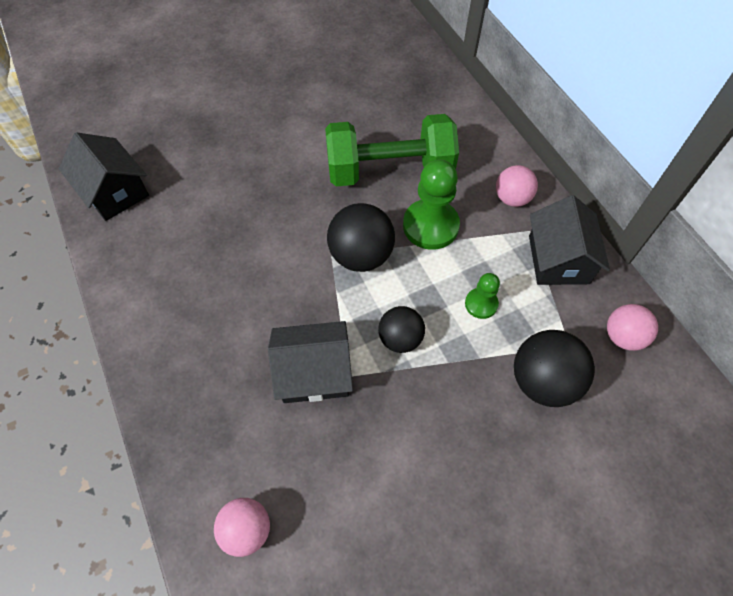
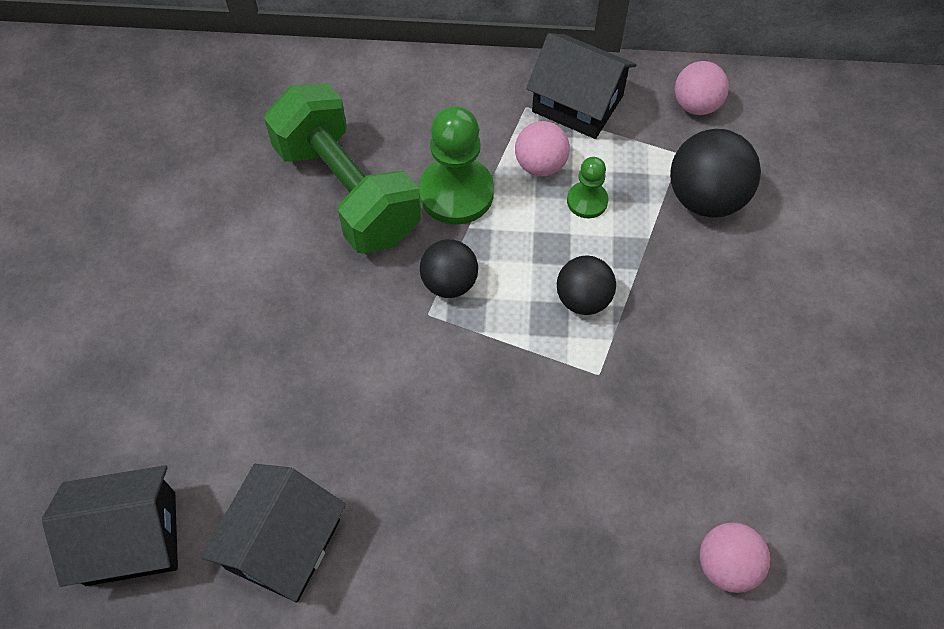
camera: 60 degrees left, 0 degrees up
black house [268,321,353,403] -> black house moved to [201,464,346,603]
green dumbbell [325,114,459,186] -> green dumbbell turned 60 degrees counterclockwise [264,84,421,253]
black ball [327,203,395,272] -> black ball [420,239,478,298], size x0.64
pink ball [496,165,538,207] -> pink ball moved to [515,121,570,177]

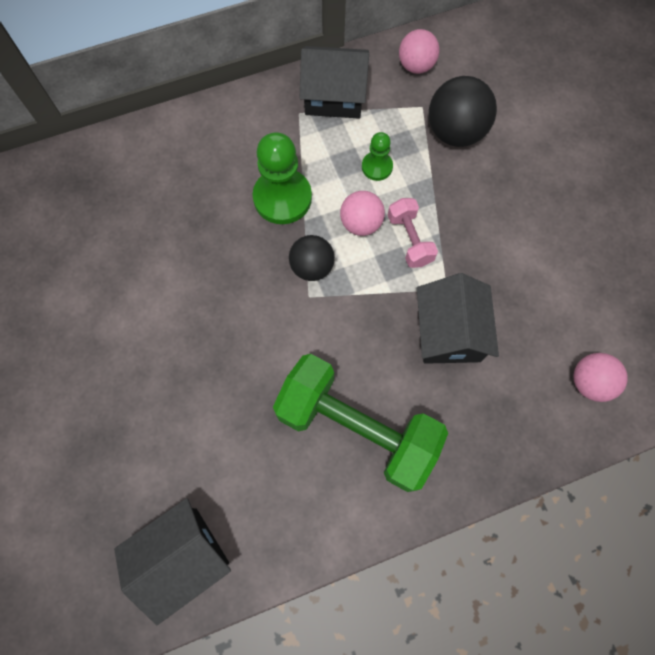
camera: 25 degrees left, 10 degrees up
black house [201,464,346,603] -> black house moved to [417,273,499,364]
green dumbbell [264,84,421,253] -> green dumbbell moved to [273,354,448,492]
pink ball [515,121,570,177] -> pink ball moved to [340,191,385,236]
black ball [557,256,616,315] -> pink dumbbell [388,198,438,268]

